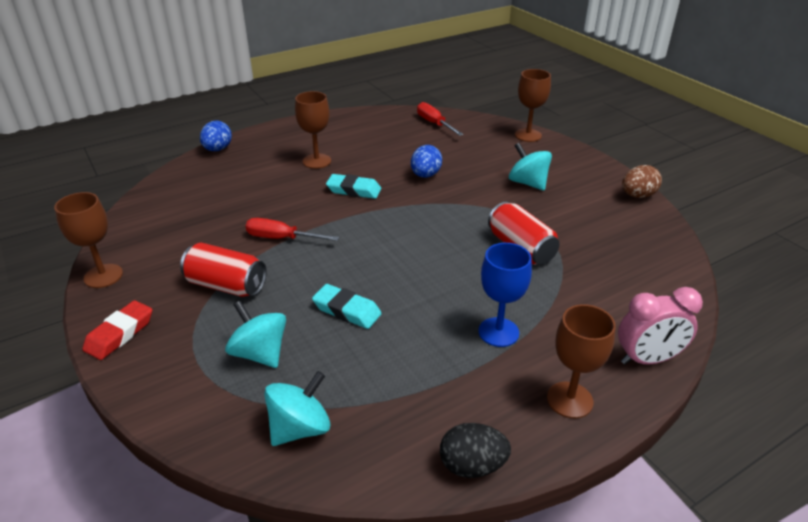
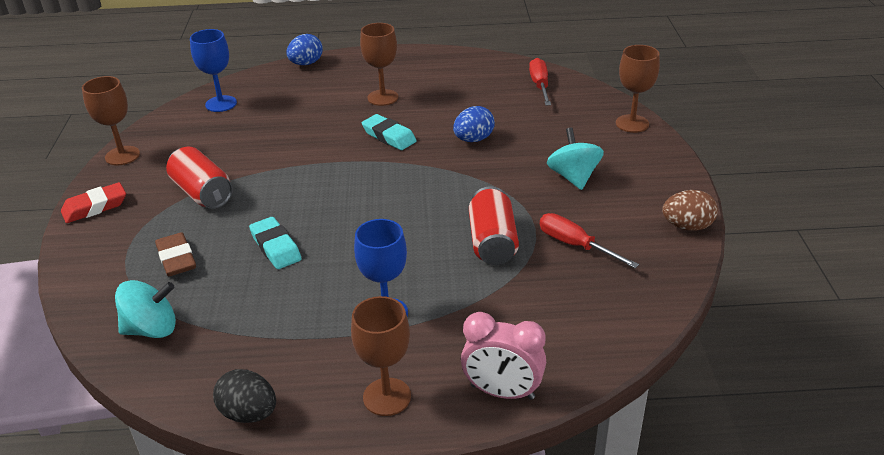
camera: 30 degrees right, 0 degrees up
turquoise spinning top [225,301,286,368] -> brown eraser [155,232,196,276]
red screwdriver [246,218,339,241] -> red screwdriver moved to [540,213,639,268]
none -> blue goblet [190,29,237,112]

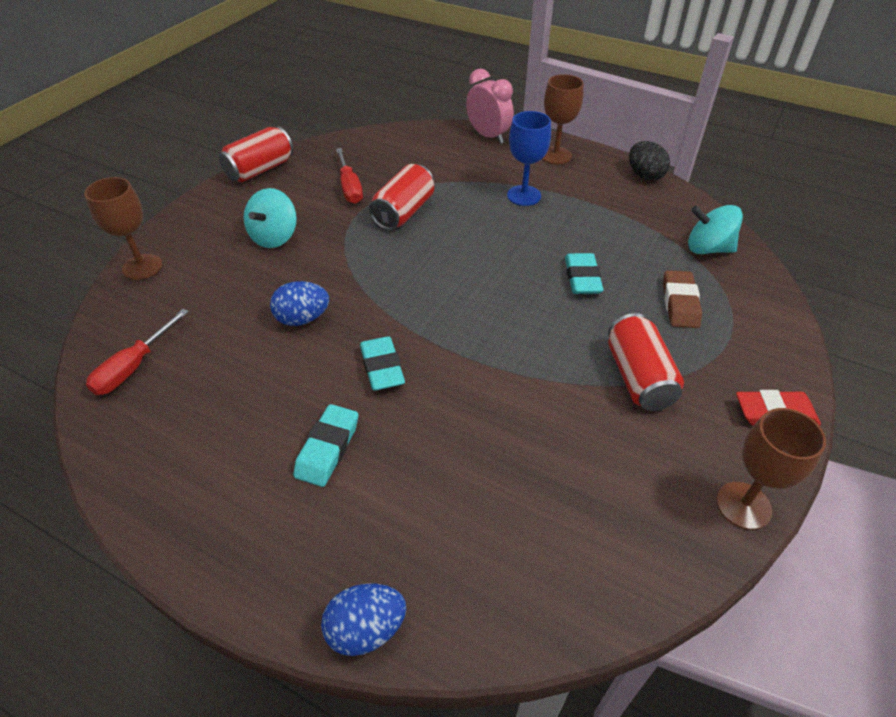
camera: 150 degrees left, 10 degrees up
blue goblet [190,29,237,112] -> none
brown goblet [360,23,398,106] -> turquoise eraser [293,404,358,487]
brown egg [662,190,718,231] -> red can [219,126,293,182]

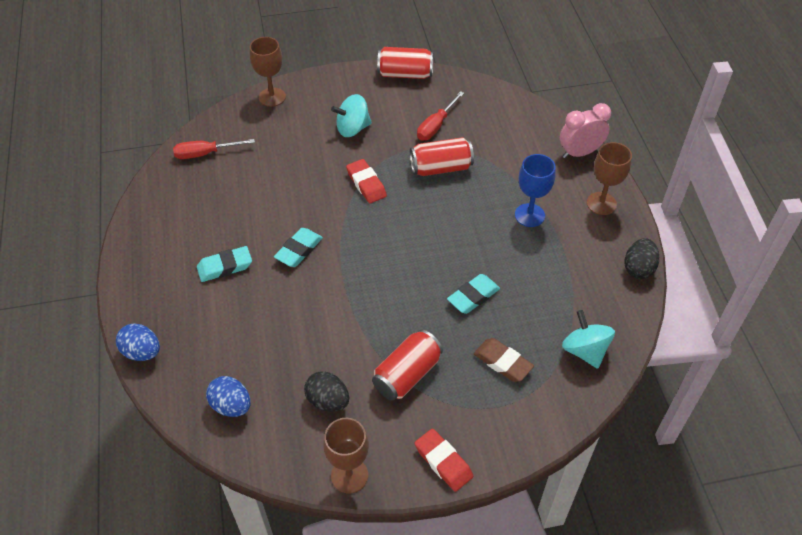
camera: 50 degrees right, 5 degrees up
blue egg [270,281,329,326] -> blue egg moved to [206,376,251,417]
pink clock [466,68,514,144] -> pink clock turned 120 degrees counterclockwise [560,103,611,158]
brown eraser [663,270,702,328] -> brown eraser turned 75 degrees clockwise [474,338,534,382]
none -> black egg [304,371,349,412]
none -> red eraser [346,159,387,203]

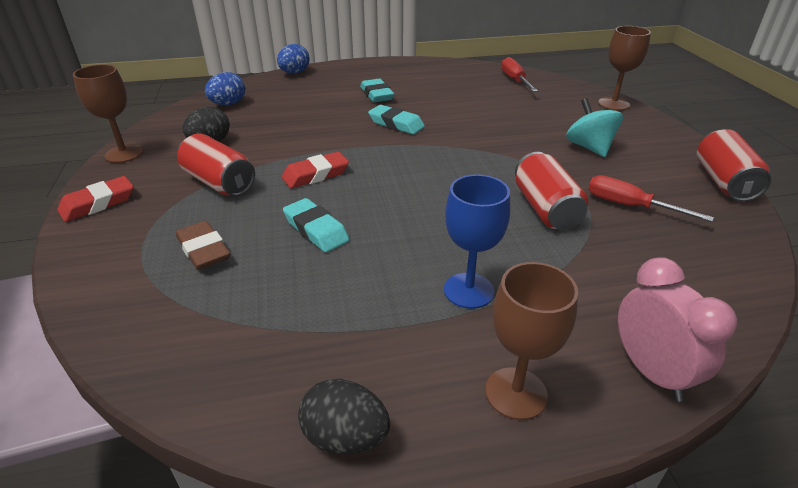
camera: 90 degrees right, 15 degrees down
red eraser [346,159,387,203] -> red eraser moved to [282,152,349,188]
brown eraser [474,338,534,382] -> brown eraser turned 75 degrees counterclockwise [176,221,230,270]
turquoise spinning top [562,310,615,369] -> none

